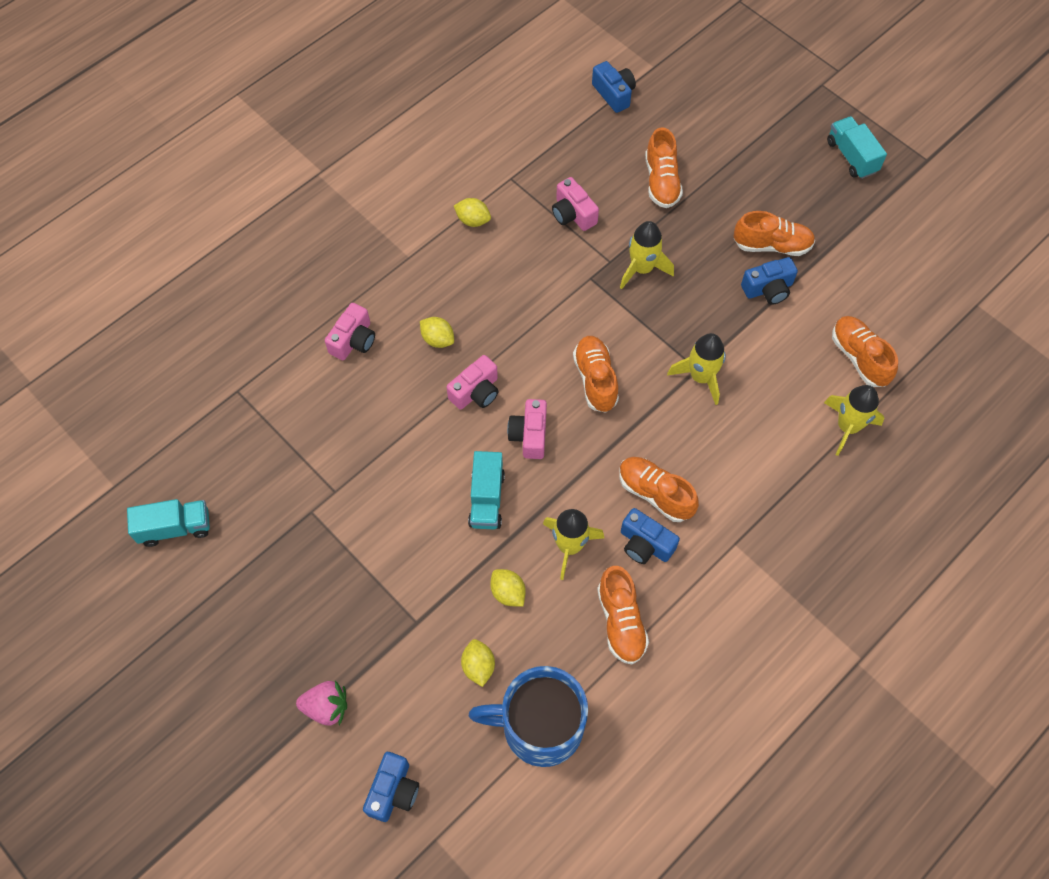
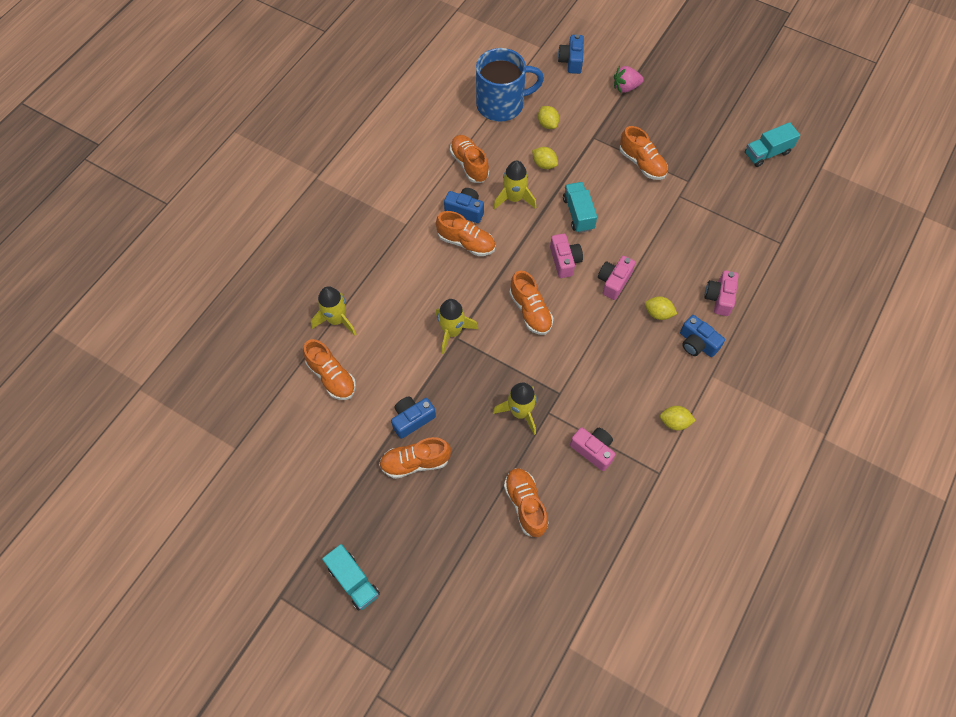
camera: 165 degrees right, 0 degrees up
blue camera [592,61,636,113] -> blue camera moved to [680,315,725,357]
none -> orange shoe [619,126,668,180]

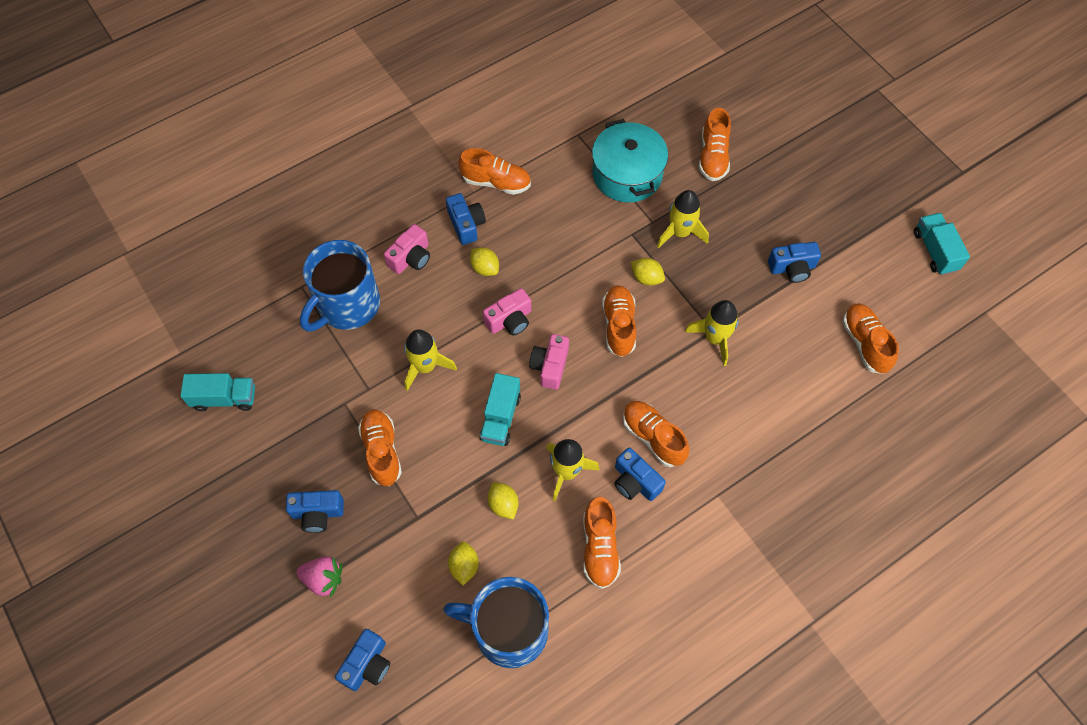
camera: 155 degrees left, 0 degrees up
yellow rocket [311,286,356,335] -> yellow rocket moved to [404,329,457,391]
turquoise truck [322,544,380,610] -> turquoise truck moved to [914,213,970,275]
orange shoe [379,437,451,479] -> orange shoe moved to [459,148,531,195]
pink camera [570,427,616,471] -> turquoise pot [592,119,668,202]
yellow lemon [660,406,696,430] -> yellow lemon moved to [631,258,665,286]
none -> blue camera [286,490,344,533]
none -> blue mug [300,240,380,331]

